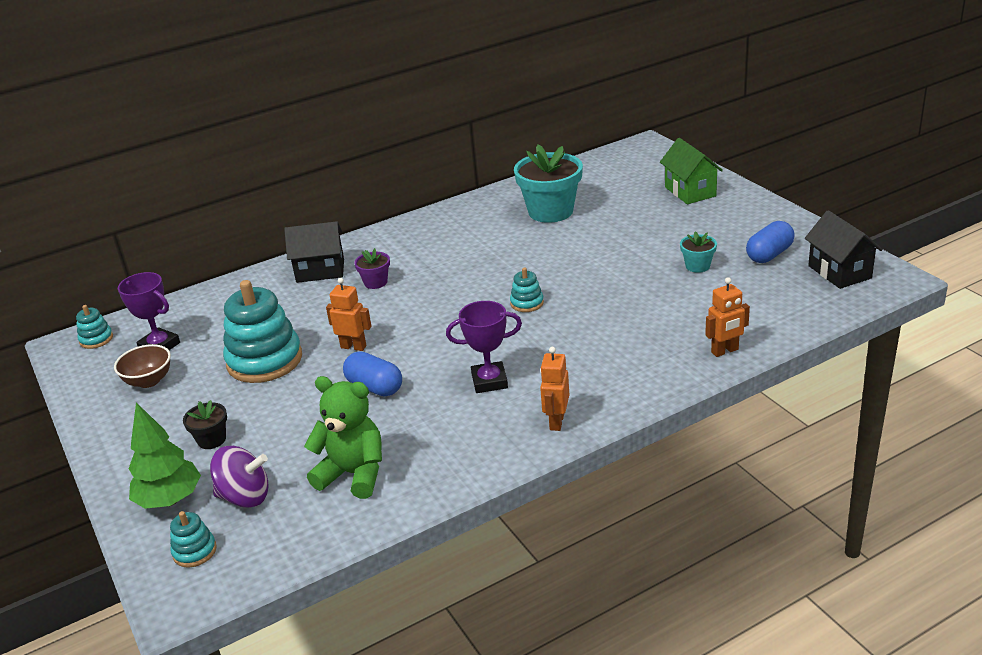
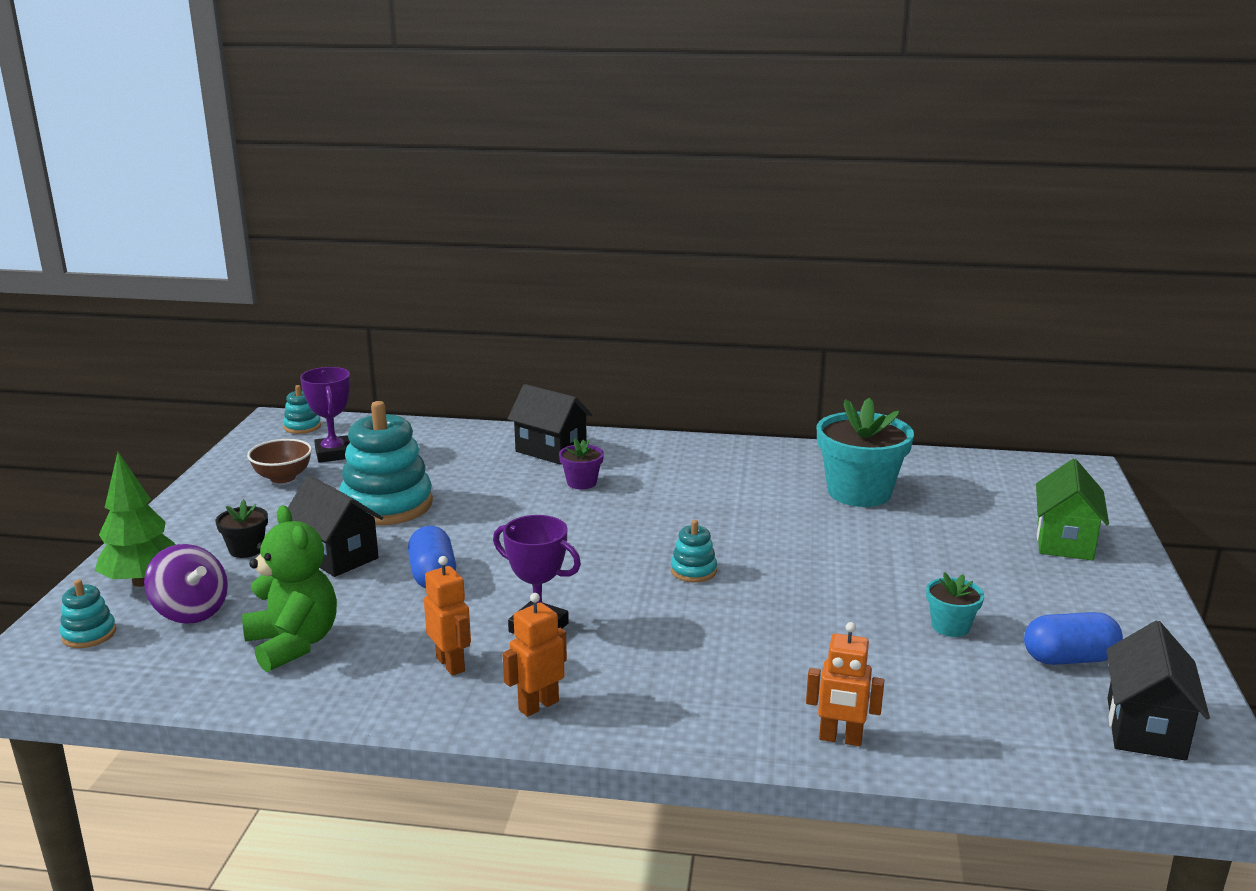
camera: 35 degrees right, 10 degrees down
orange robot [326,278,371,351] -> orange robot moved to [424,556,471,676]
none -> black house [288,475,383,577]

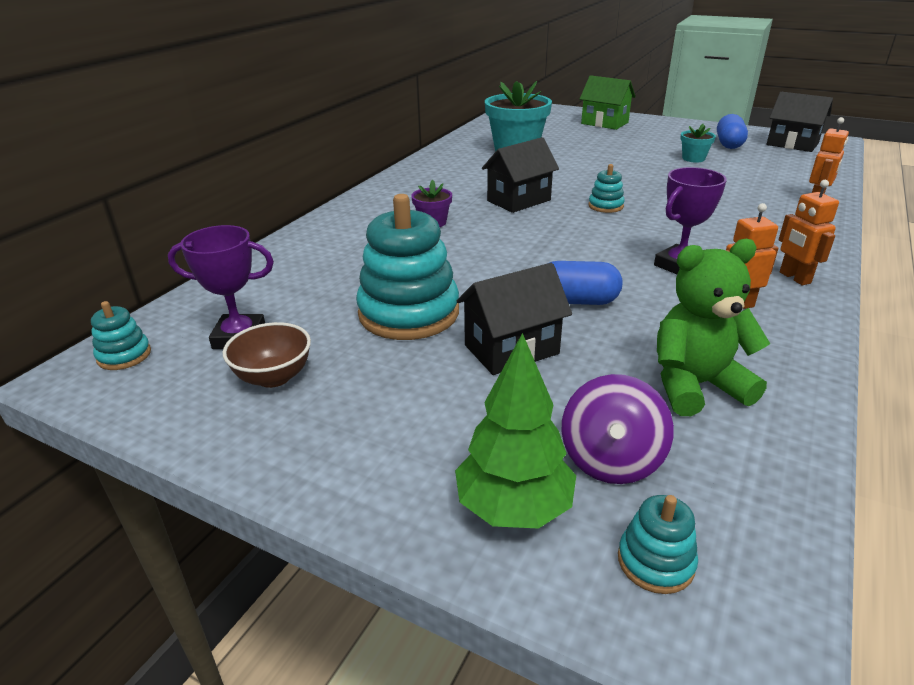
camera: 70 degrees left, 10 degrees up
purple spinning top [144,544,228,624] -> purple spinning top turned 135 degrees clockwise [561,374,674,484]
black flower pot [216,499,268,558] -> none
black house [508,384,592,465] -> black house moved to [482,137,559,213]

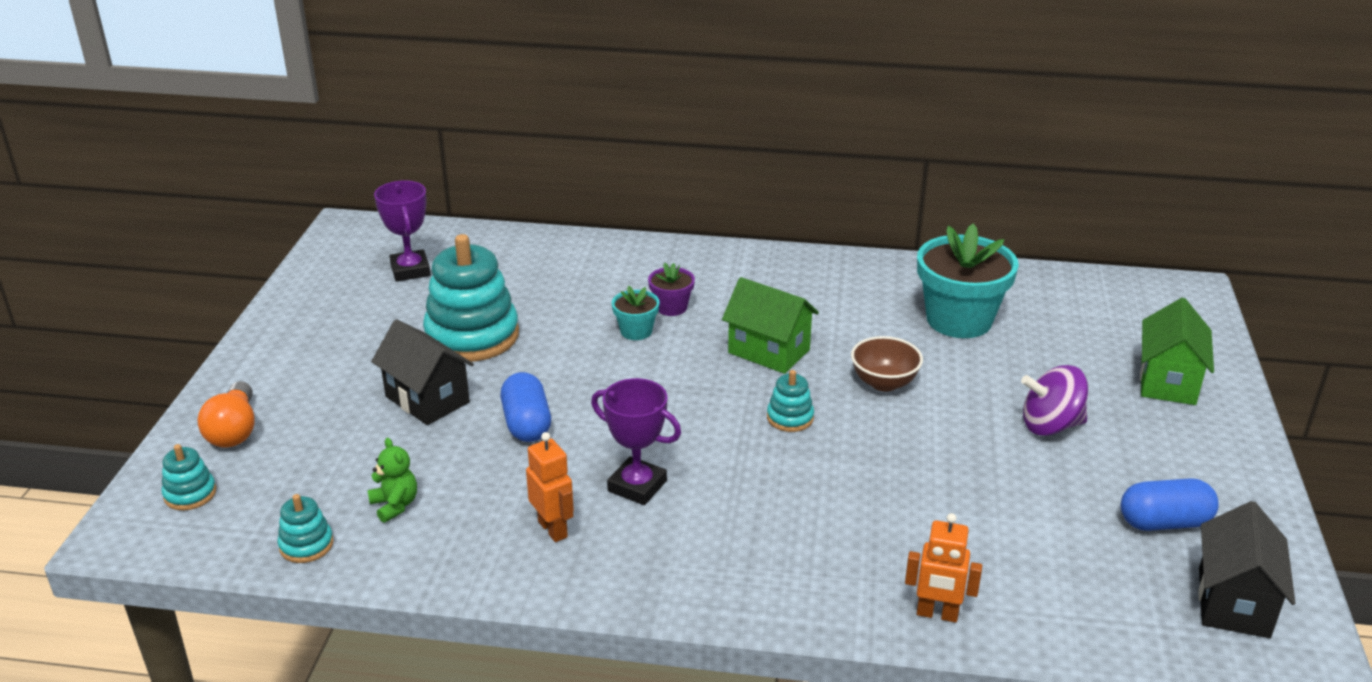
camera: 70 degrees right, 0 degrees up
turquoise stacking toy [91,301,151,370] -> turquoise stacking toy moved to [278,494,334,563]
brown bowl [223,322,311,388] -> brown bowl moved to [851,336,923,392]
green tree [455,333,576,529] -> orange light bulb [198,381,255,448]
black house [482,137,559,213] -> green house [722,277,819,374]
purple spinning top [561,374,674,484] -> purple spinning top moved to [1021,365,1088,436]
green teddy bear [657,239,770,416] -> green teddy bear [368,438,417,523], size x0.53
turquoise flower pot [680,124,716,163] -> turquoise flower pot moved to [612,286,660,340]
orange robot [779,180,839,286] -> none

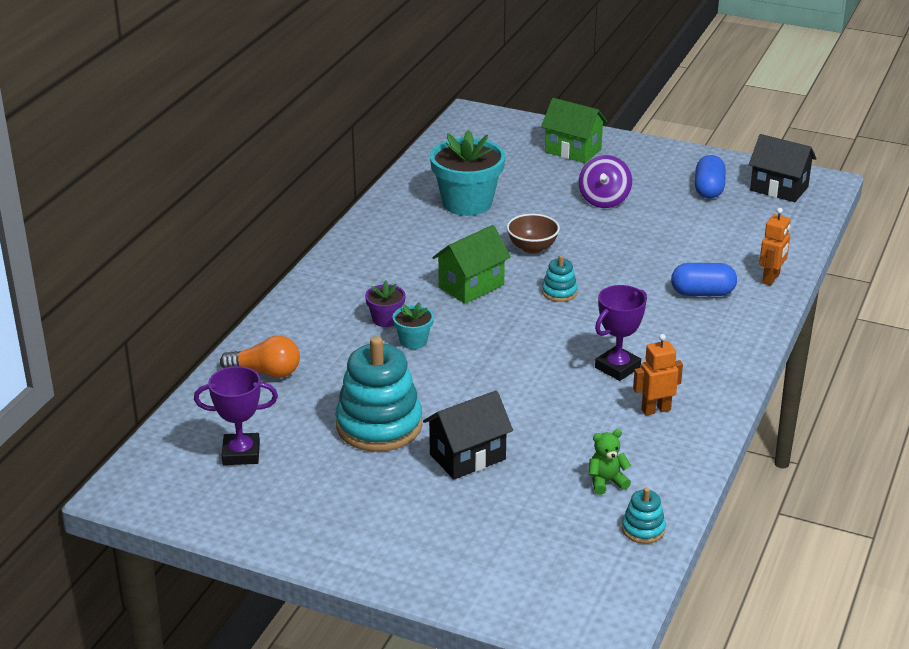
camera: 75 degrees left, 0 degrees up
turquoise stacking toy [162,444,216,510] -> none
orange light bulb [198,381,255,448] -> orange light bulb moved to [220,336,300,378]
blue capsule [501,372,551,442] -> blue capsule moved to [671,263,737,296]

